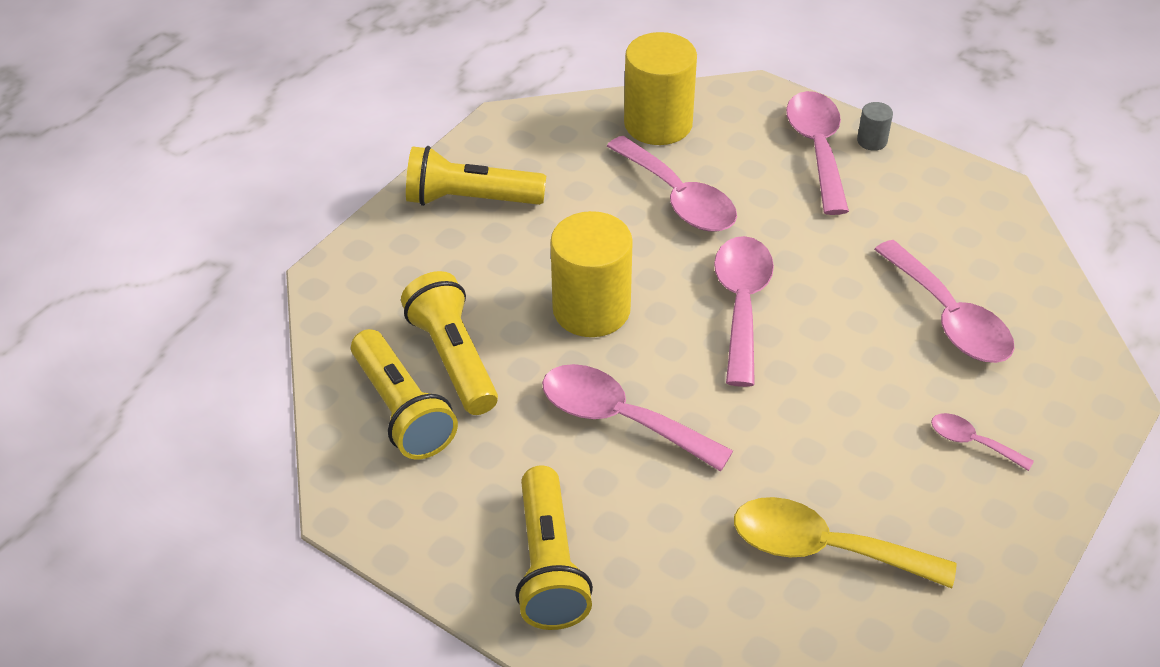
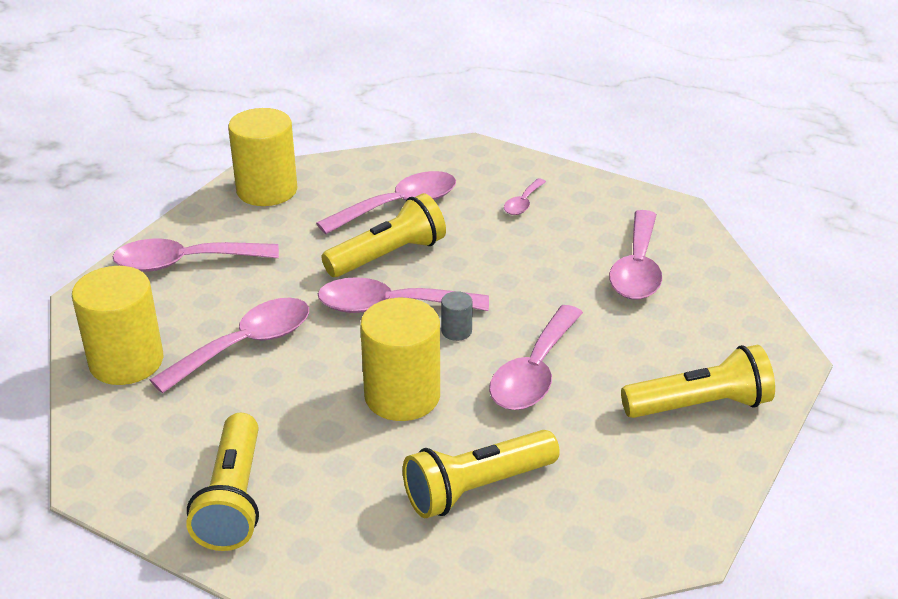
camera: 95 degrees left, 10 degrees down
yellow flashlight [351,329,458,459] -> yellow flashlight moved to [322,193,446,277]
yellow spoon [734,497,956,588] -> pink spoon [609,210,662,300]
grey cylinder [857,102,893,151] -> grey cylinder moved to [441,291,473,341]
none -> yellow cylinder [228,108,298,206]

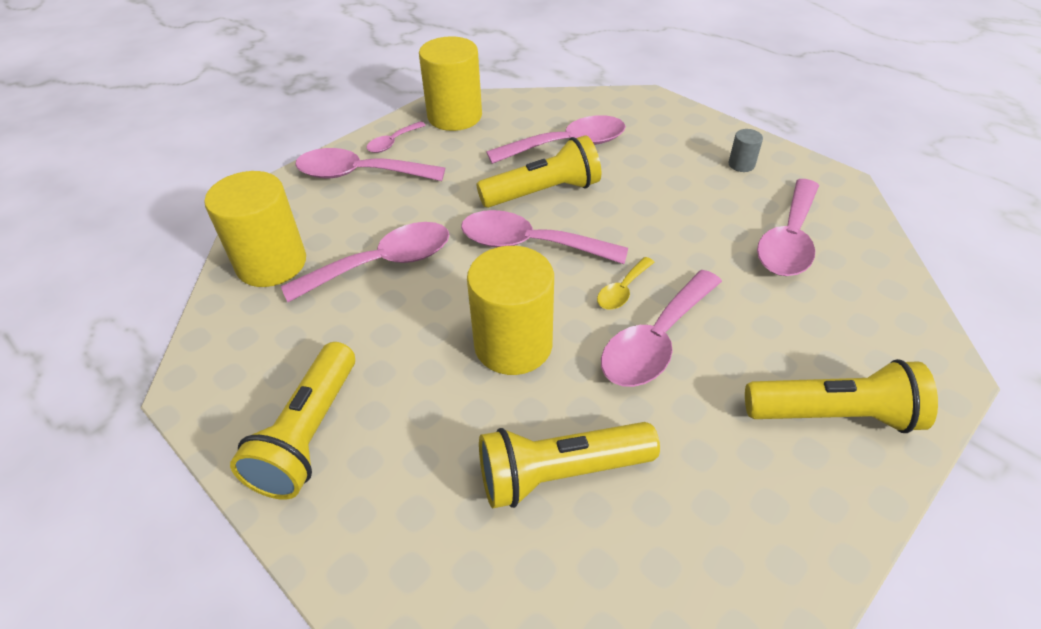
camera: 15 degrees right, 10 degrees up
grey cylinder [441,291,473,341] -> grey cylinder moved to [728,129,763,172]
pink spoon [504,178,546,215] -> pink spoon moved to [366,121,426,153]
none -> yellow spoon [597,257,654,309]

